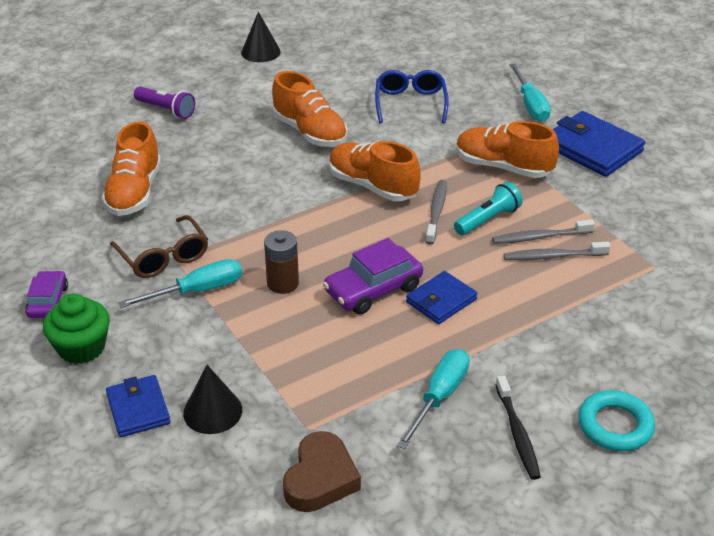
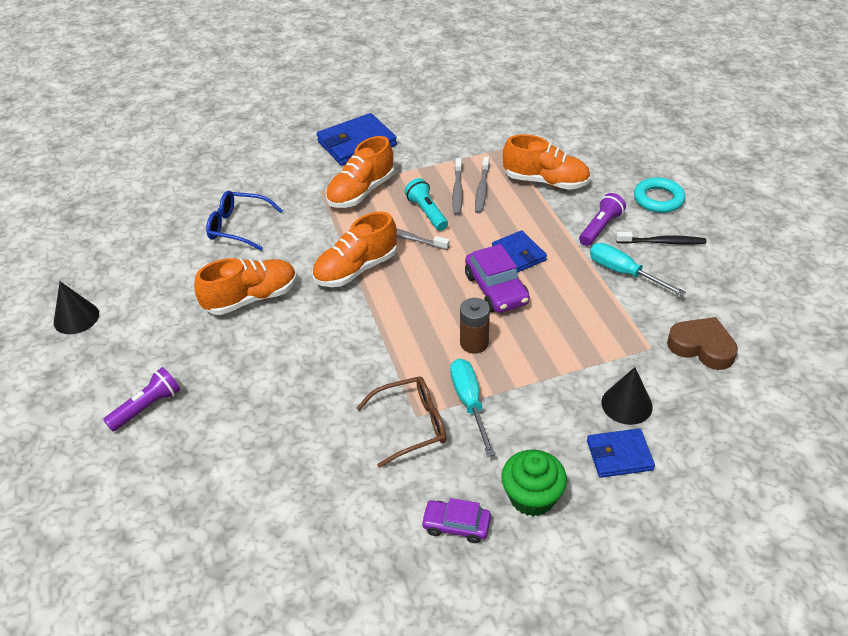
camera: 75 degrees left, 5 degrees up
orange shoe [102,122,161,216] -> orange shoe moved to [503,134,590,190]
turquoise screwdriver [510,63,551,122] -> none
none -> purple flashlight [579,193,626,246]

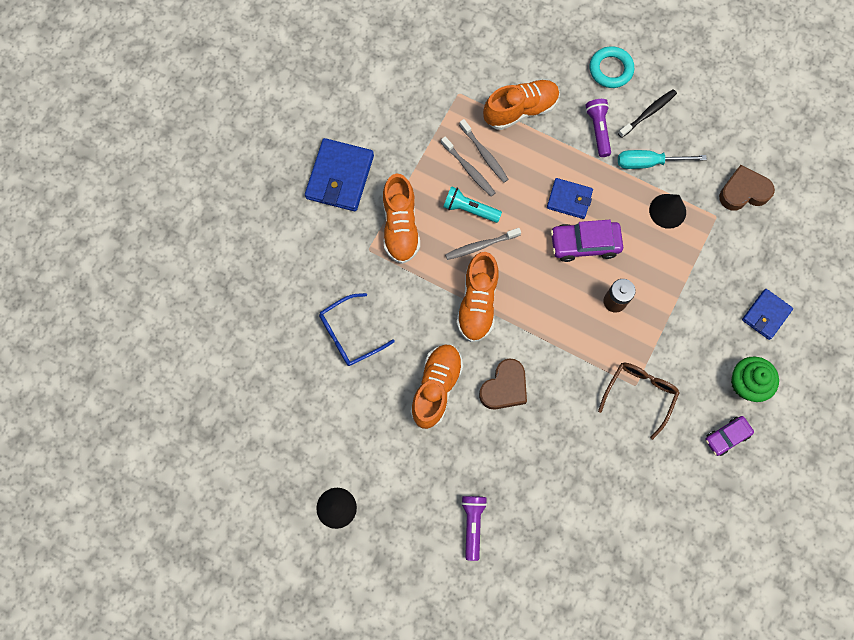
camera: 45 degrees left, 30 degrees up
turquoise screwdriver [450,358,495,457] -> none
purple car [465,244,530,313] -> purple car turned 150 degrees clockwise [551,220,623,262]
black cone [602,367,653,425] -> black cone moved to [649,194,686,229]
none -> brown heart [479,359,527,409]

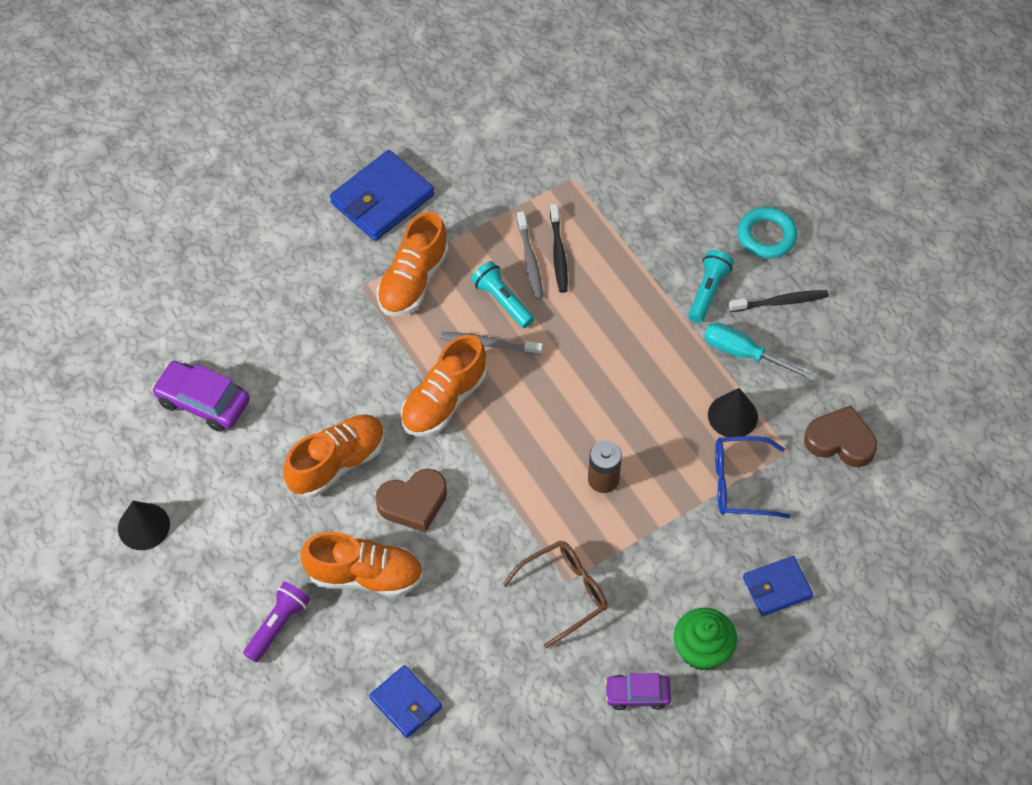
camera: 30 degrees right, 15 degrees down
blue glasses [319,293,395,366] -> blue glasses moved to [715,436,791,518]
grey toothbrush [459,119,509,183] -> black toothbrush [550,204,568,293]
orange shoe [483,80,560,130] -> orange shoe moved to [300,532,423,597]
blue wallet [547,178,593,219] -> blue wallet moved to [369,665,442,738]
purple car [551,220,623,262] -> purple car moved to [152,361,250,432]
purple flashlight [585,99,611,157] -> turquoise flashlight [688,250,734,323]

